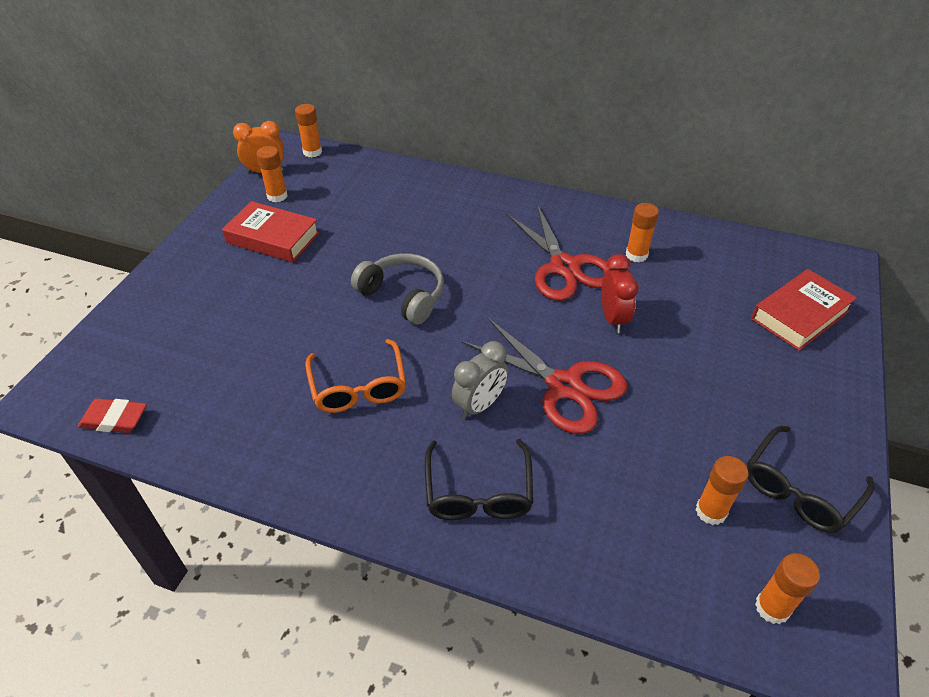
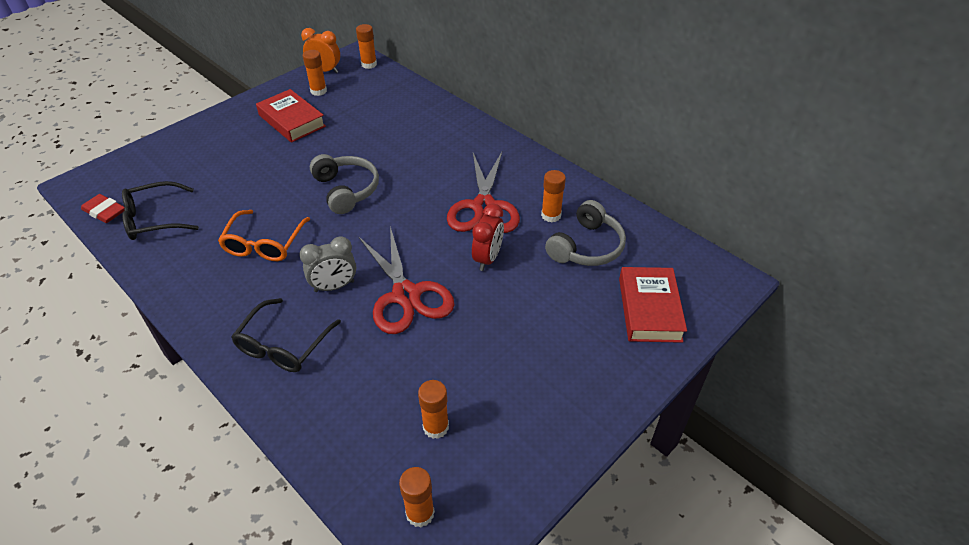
camera: 25 degrees right, 0 degrees up
black glasses [747,426,875,533] -> black glasses moved to [122,181,199,240]
red book [751,269,857,351] -> red book turned 75 degrees counterclockwise [619,267,687,343]
none -> grey headphones [545,200,626,266]

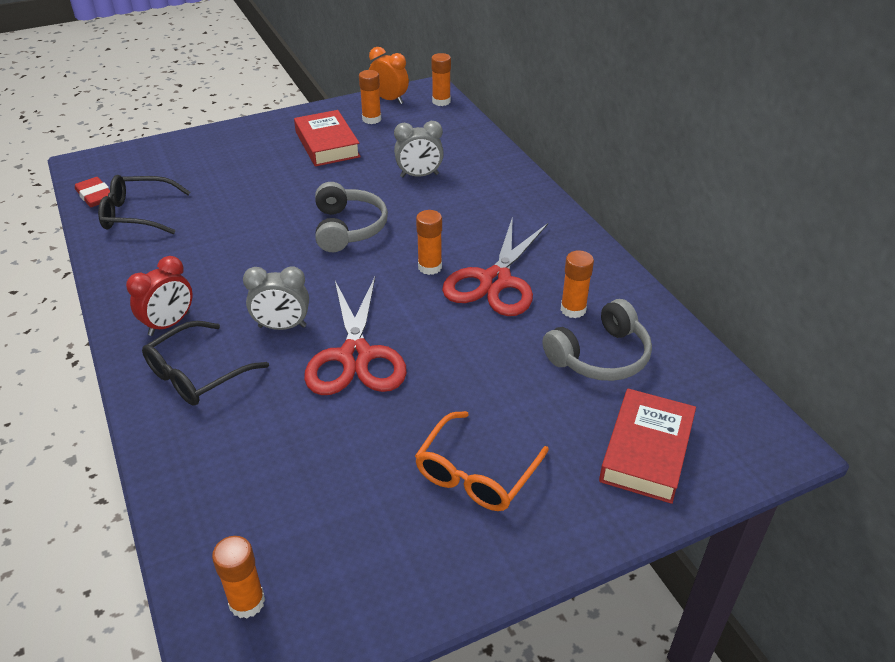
camera: 20 degrees right, 5 degrees down
orange glasses [218,210,310,261] -> orange glasses moved to [415,411,549,511]
orange glue stick [418,380,449,439] -> orange glue stick moved to [416,210,442,275]
red clock [472,203,504,271] -> red clock moved to [126,256,193,336]
none -> grey clock [394,121,444,177]

